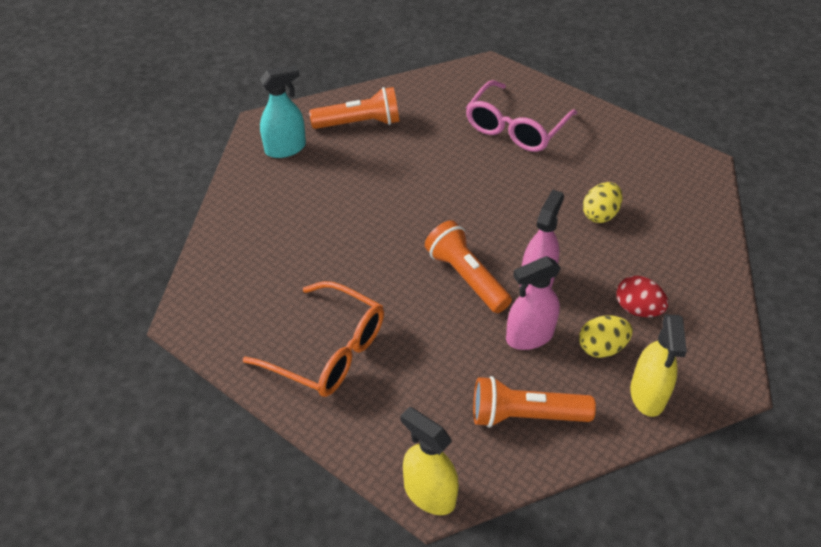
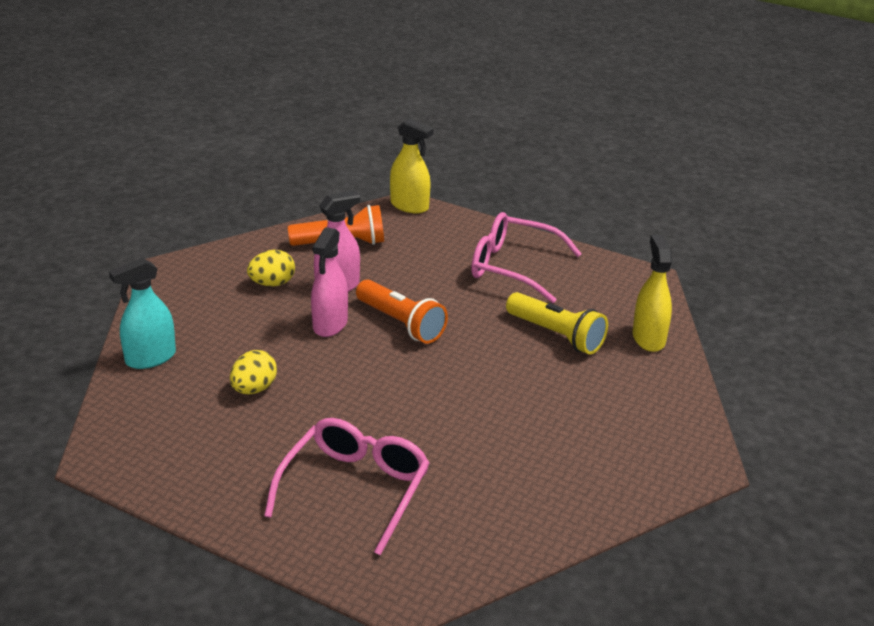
camera: 170 degrees right, 15 degrees down
orange glasses [243,281,384,397] -> pink glasses [471,212,582,303]
turquoise spray bottle [260,65,306,158] -> turquoise spray bottle moved to [109,258,176,369]
orange flashlight [309,87,399,129] -> none
red egg [616,276,668,317] -> none
yellow spray bottle [630,314,687,417] -> yellow spray bottle moved to [633,235,672,352]
none -> yellow flashlight [506,292,608,355]

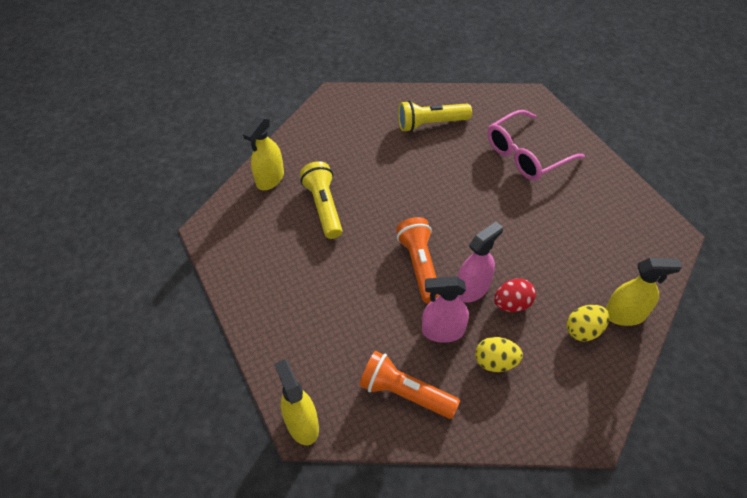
camera: 145 degrees left, 20 degrees up
turquoise spray bottle [109,258,176,369] -> yellow spray bottle [605,258,682,326]
yellow egg [230,350,277,394] -> yellow egg moved to [567,305,610,341]
pink glasses [471,212,582,303] -> none
none -> yellow flashlight [398,100,472,132]
none -> red egg [494,278,536,312]

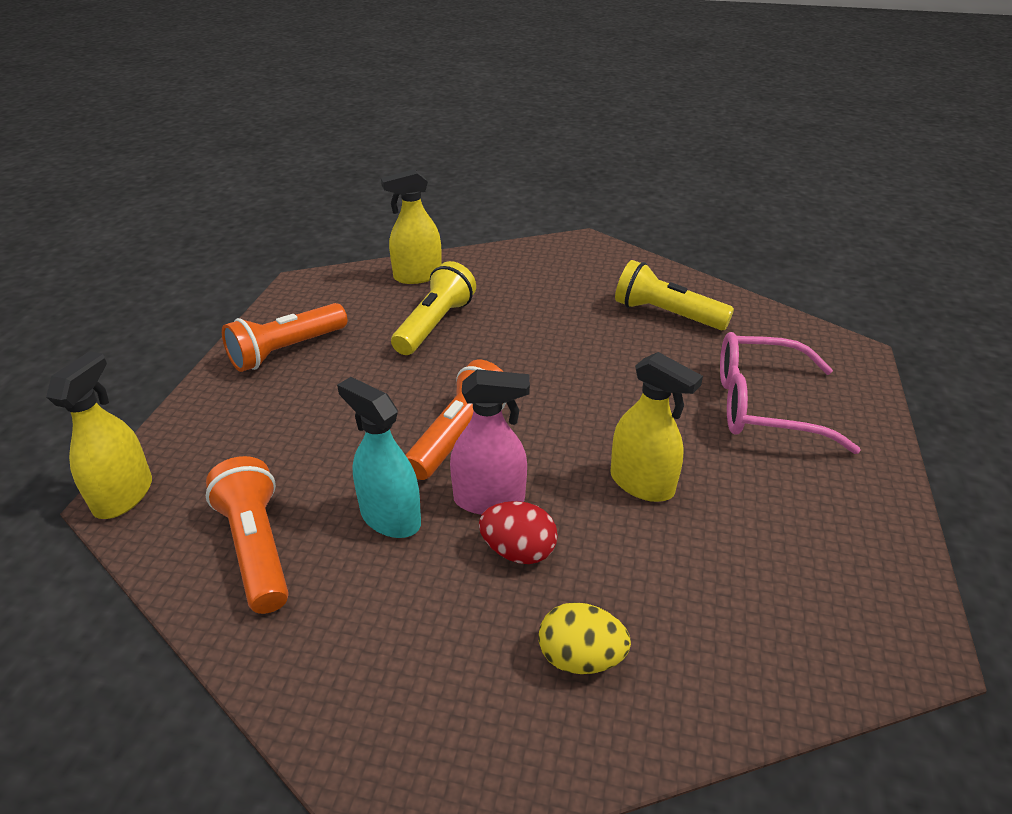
camera: 40 degrees right, 15 degrees down
pink spray bottle [422,276,469,343] -> turquoise spray bottle [337,377,421,538]
yellow egg [475,337,523,372] -> none
yellow spray bottle [605,258,682,326] -> yellow spray bottle moved to [610,352,703,502]
none -> orange flashlight [222,303,347,372]

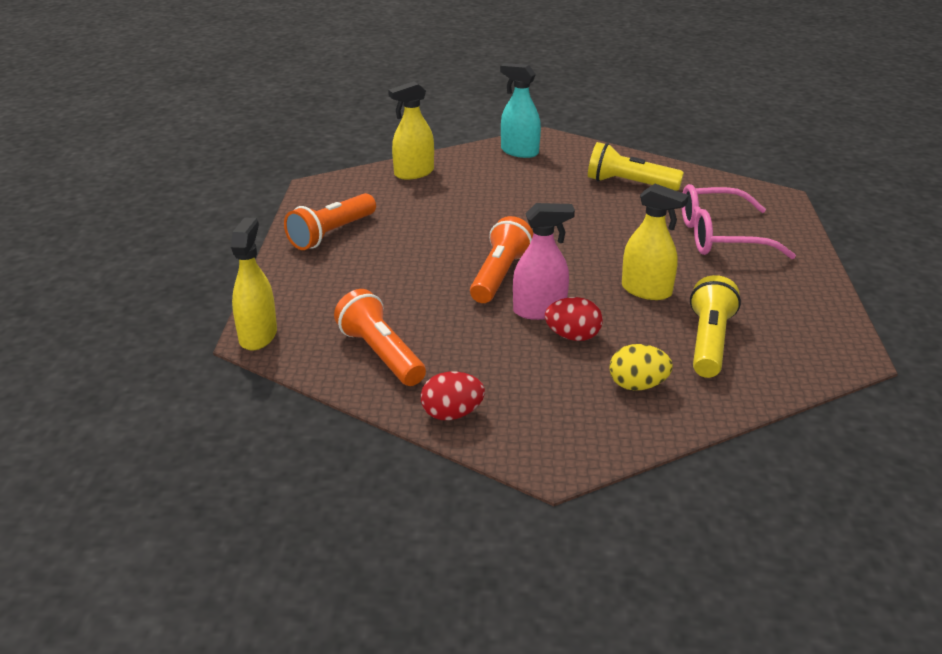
camera: 10 degrees left, 5 degrees down
turquoise spray bottle [337,377,421,538] -> turquoise spray bottle moved to [500,63,541,158]
yellow flashlight [391,261,476,355] -> yellow flashlight moved to [690,275,741,378]
none -> red egg [421,372,485,420]

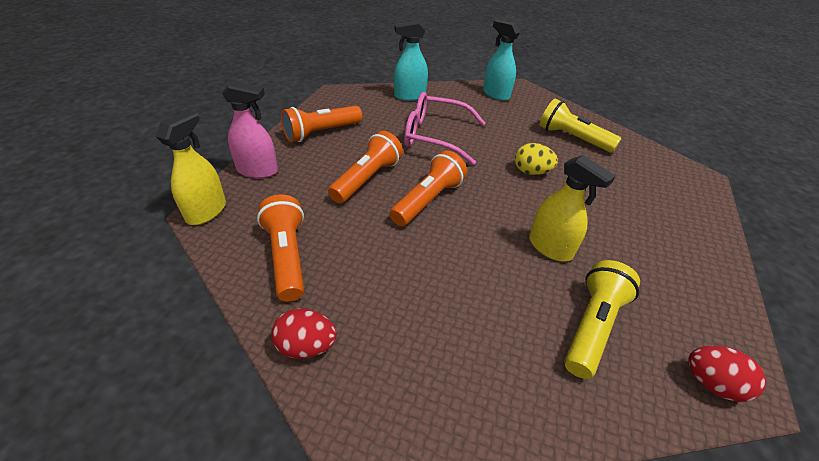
camera: 15 degrees right, 10 degrees up
yellow spray bottle [388,81,434,179] -> turquoise spray bottle [394,21,428,101]
pink spray bottle [513,203,575,320] -> pink spray bottle moved to [222,81,278,178]
red egg [545,297,603,341] -> red egg moved to [688,346,766,402]
yellow egg [609,344,673,391] -> yellow egg moved to [515,143,558,175]
pink glasses [682,184,796,259] -> pink glasses moved to [404,92,486,165]
none -> orange flashlight [328,131,403,203]

